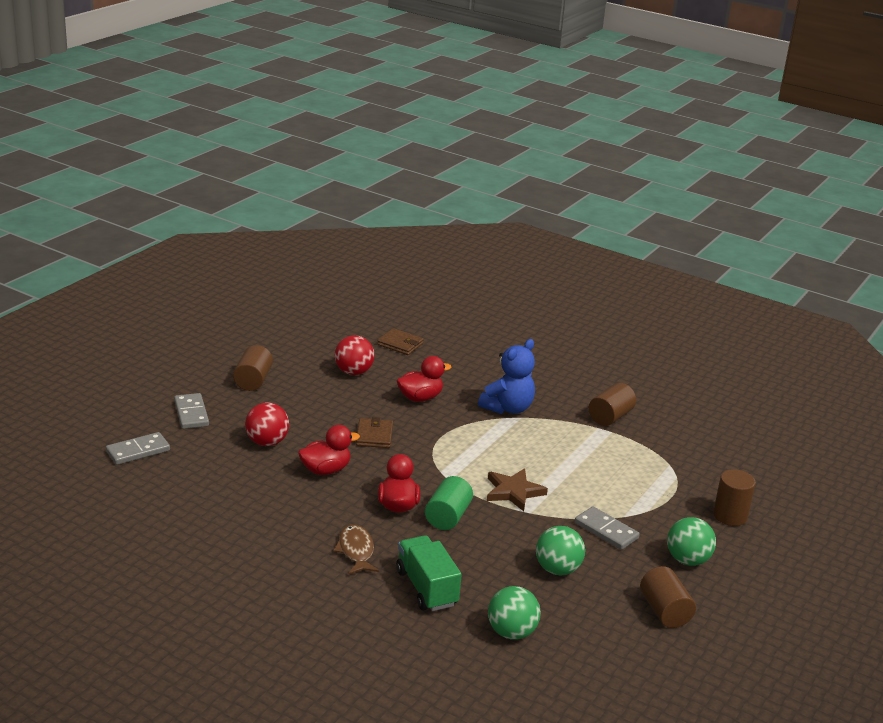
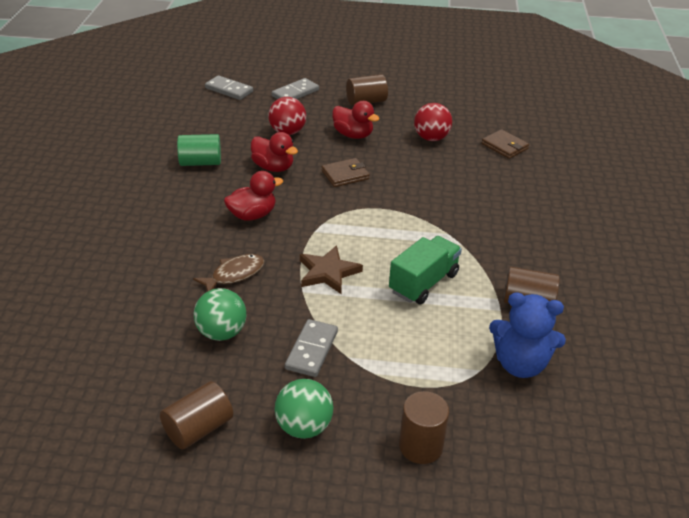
camera: 65 degrees right, 10 degrees up
brown fish [333,524,379,574] -> brown fish moved to [193,254,264,292]
brown wallet [377,328,424,355] -> brown wallet turned 45 degrees counterclockwise [482,129,529,159]
green truck [396,535,462,611] -> green truck moved to [389,236,462,304]
red duck [397,356,452,402] -> red duck moved to [332,101,380,139]
green cylinder [425,476,473,530] -> green cylinder moved to [177,134,221,166]
blue teddy bear [478,339,535,414] -> blue teddy bear moved to [489,292,566,378]
green ball [488,586,541,639] -> none

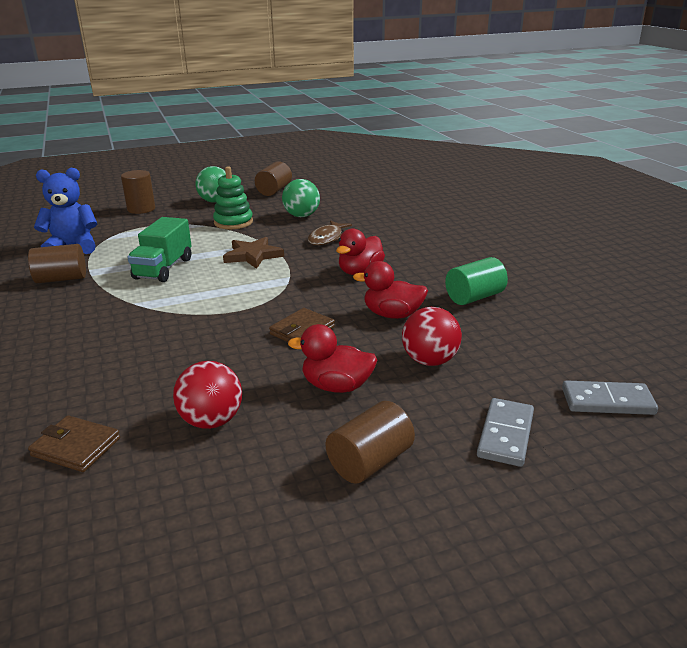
camera: 155 degrees right, 10 degrees down
grey domino [285,319,338,377] -> green stacking toy [213,166,253,229]

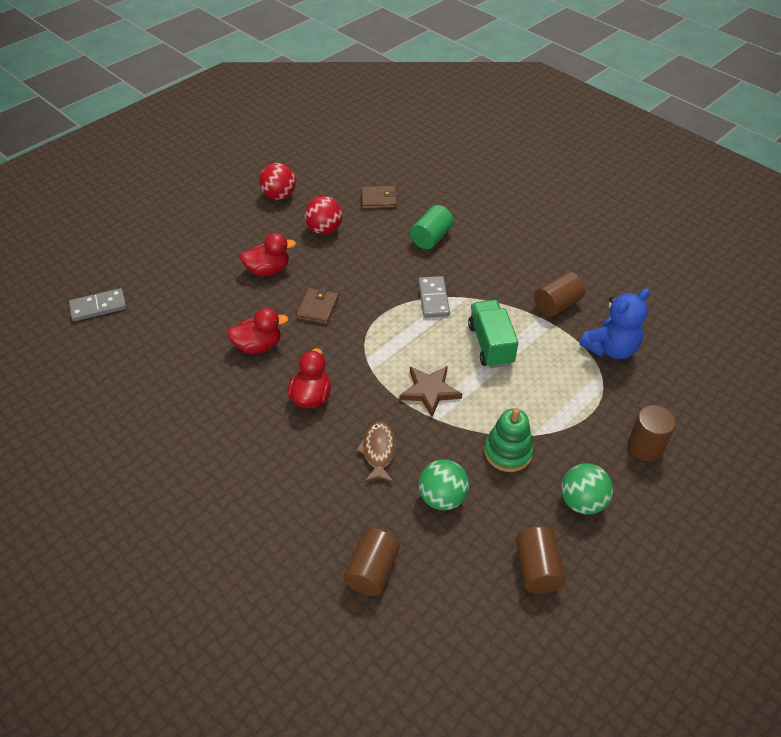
camera: 155 degrees right, 20 degrees up
brown cylinder [326,401,415,484] -> brown cylinder moved to [344,528,400,596]
red ball [402,307,462,366] -> red ball moved to [259,163,296,200]
green cylinder [445,257,508,305] -> green cylinder moved to [410,205,454,249]
grey domino [477,398,534,467] -> grey domino moved to [418,276,450,318]

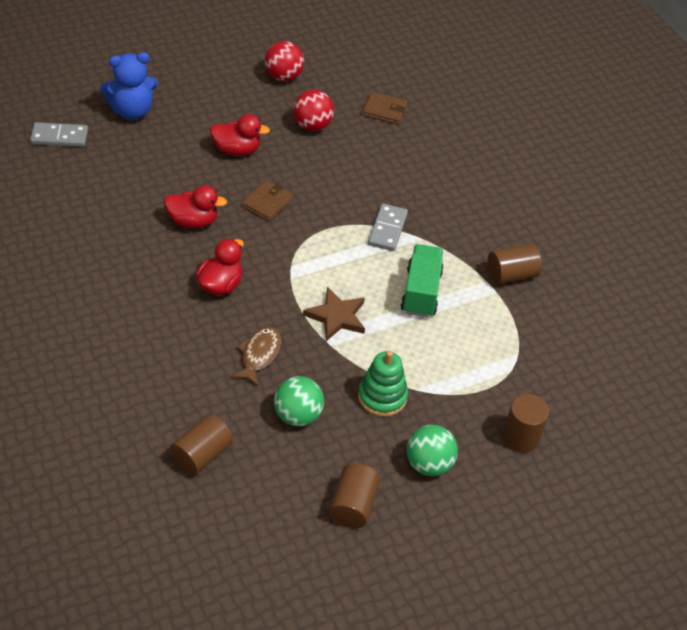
camera: 15 degrees right, 0 degrees up
green cylinder [410,205,454,249] -> none
blue teddy bear [579,288,650,359] -> blue teddy bear moved to [100,52,158,120]

